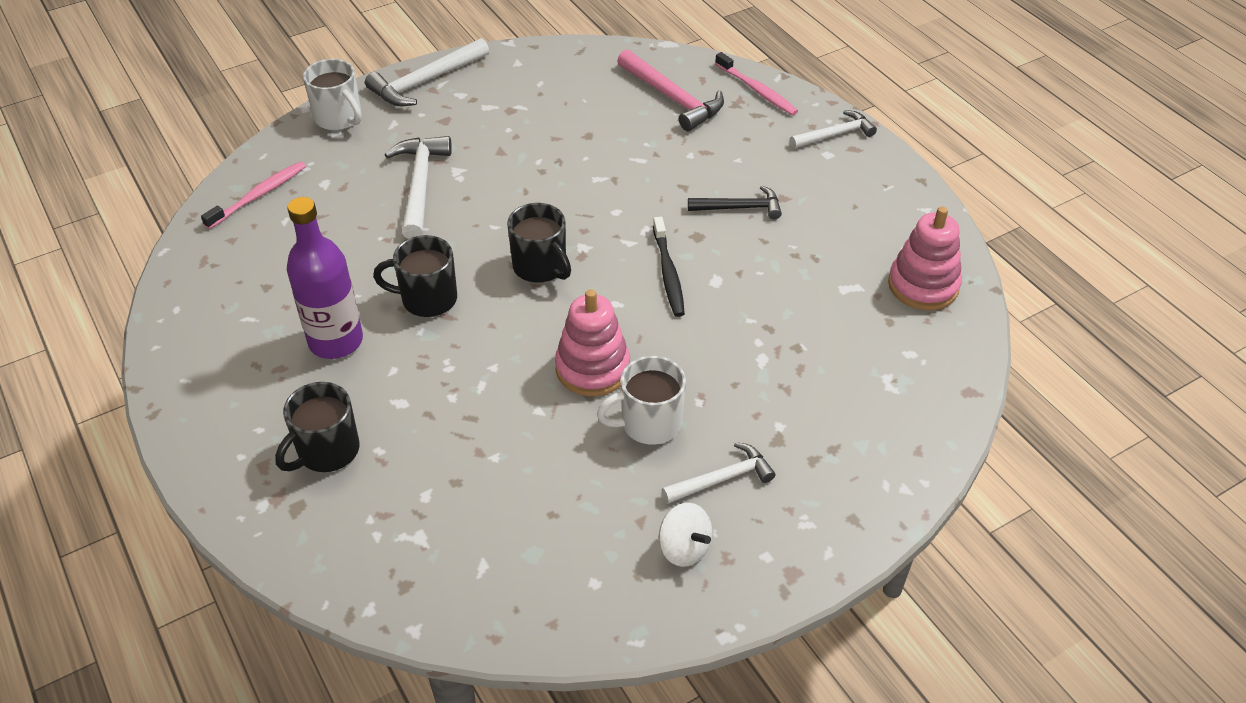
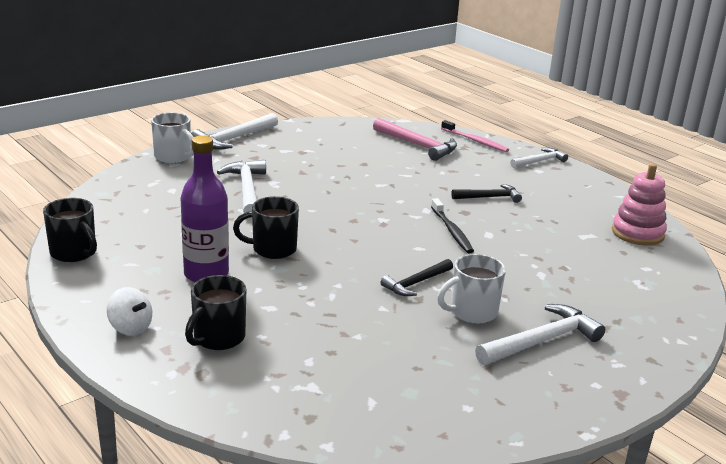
camera: 10 degrees left, 20 degrees down
pink toothbrush [201,161,306,229] -> none
black mug [507,203,571,283] -> black mug moved to [43,198,97,262]
pink stacking toy [555,289,630,396] -> black hammer [380,259,453,296]
white spinning top [659,503,712,567] -> white spinning top moved to [107,287,152,336]
white hammer [662,442,775,503] -> white hammer [475,304,605,365], size x1.55

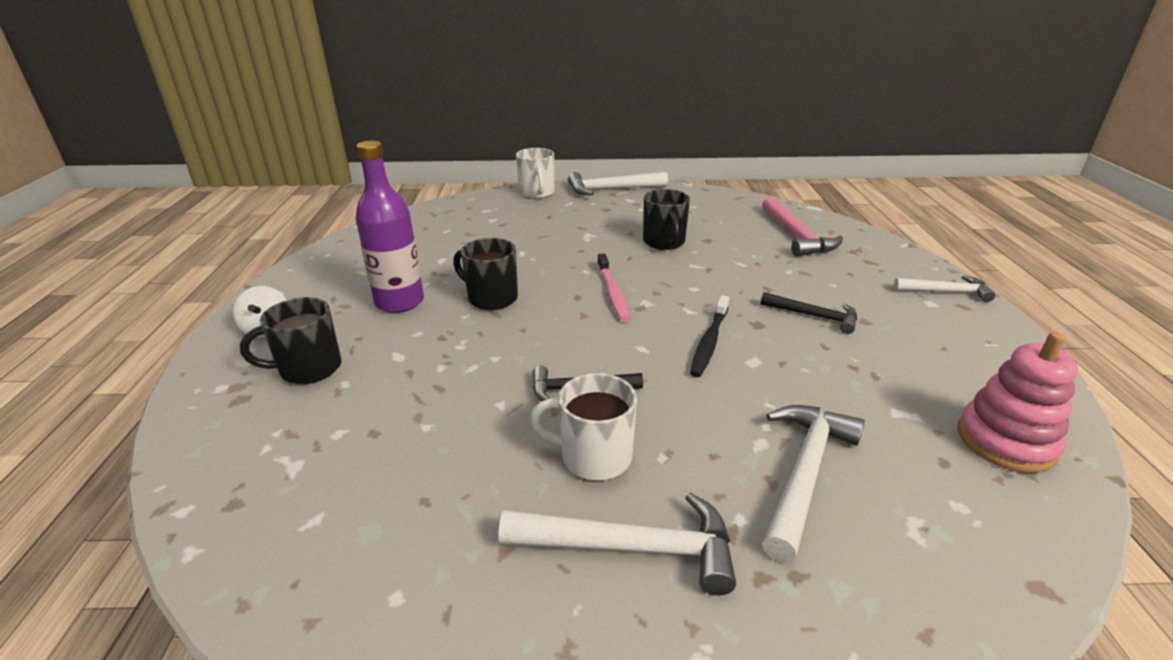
camera: 40 degrees right, 5 degrees up
black mug [43,198,97,262] -> black mug moved to [643,189,690,250]
white hammer [217,160,266,218] -> white hammer moved to [762,405,865,562]
pink toothbrush [441,120,509,152] -> pink toothbrush moved to [597,253,630,322]

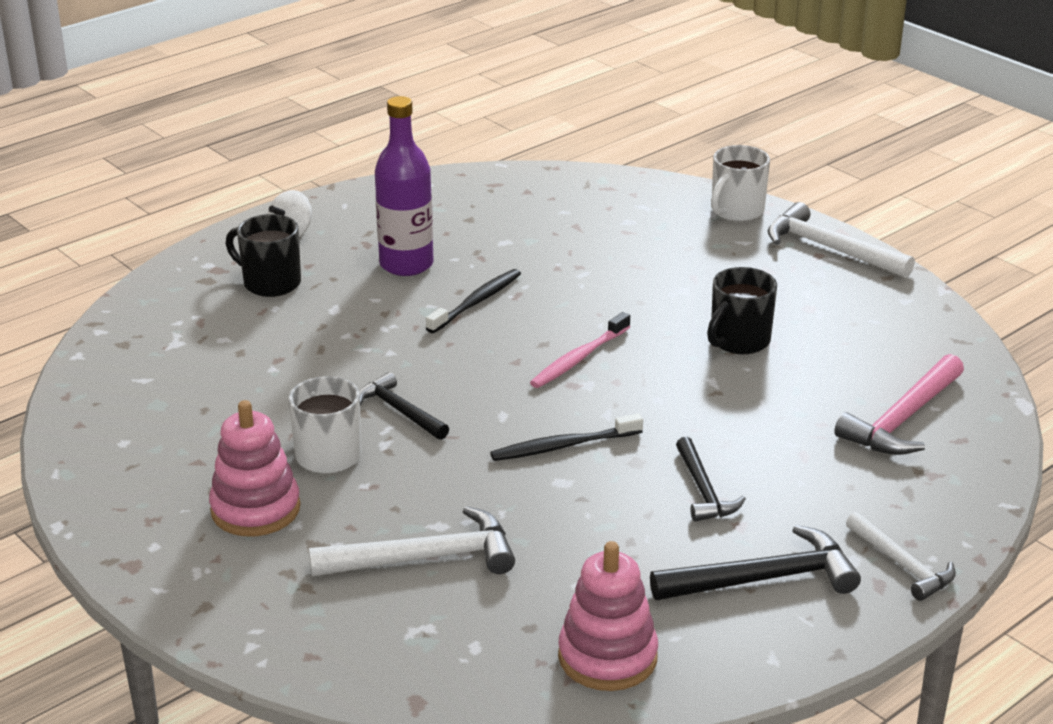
camera: 50 degrees right, 0 degrees up
black mug [453,238,518,310] -> black toothbrush [426,269,521,333]
white hammer [498,493,736,595] -> pink stacking toy [209,400,301,536]
none -> black hammer [650,525,861,600]

